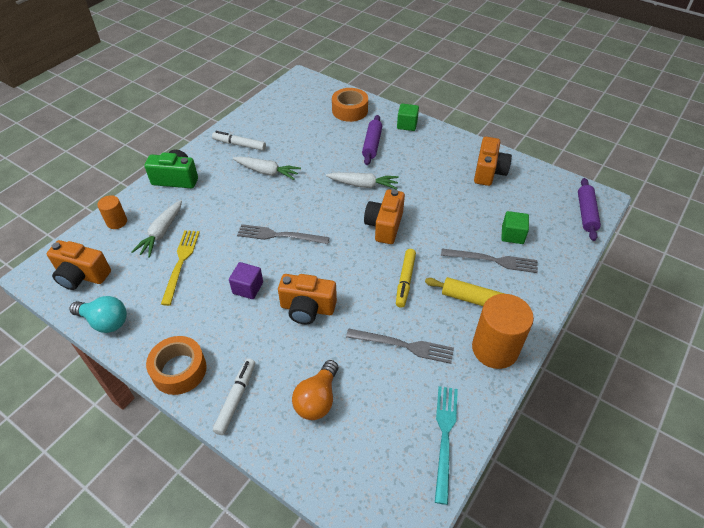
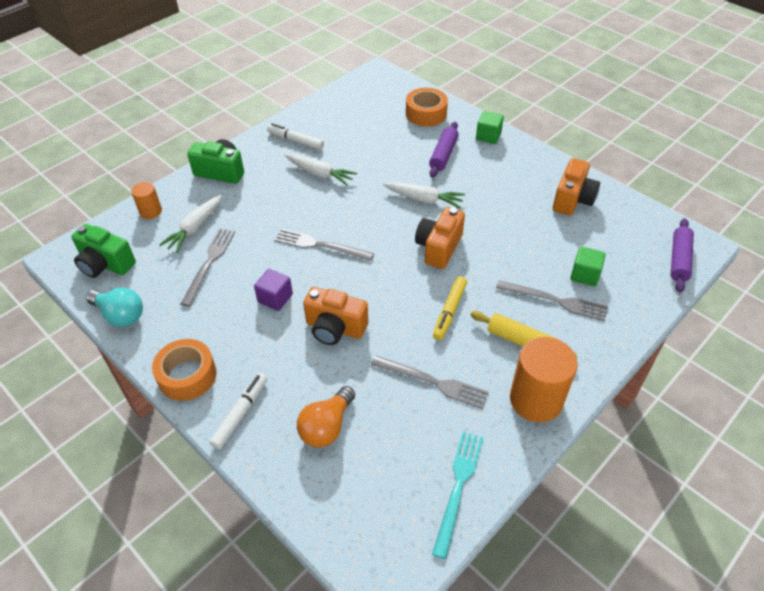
camera: 10 degrees right, 0 degrees up
orange camera [47,240,111,290] -> green camera [71,224,136,278]
yellow fork [161,230,200,306] -> grey fork [181,228,235,307]

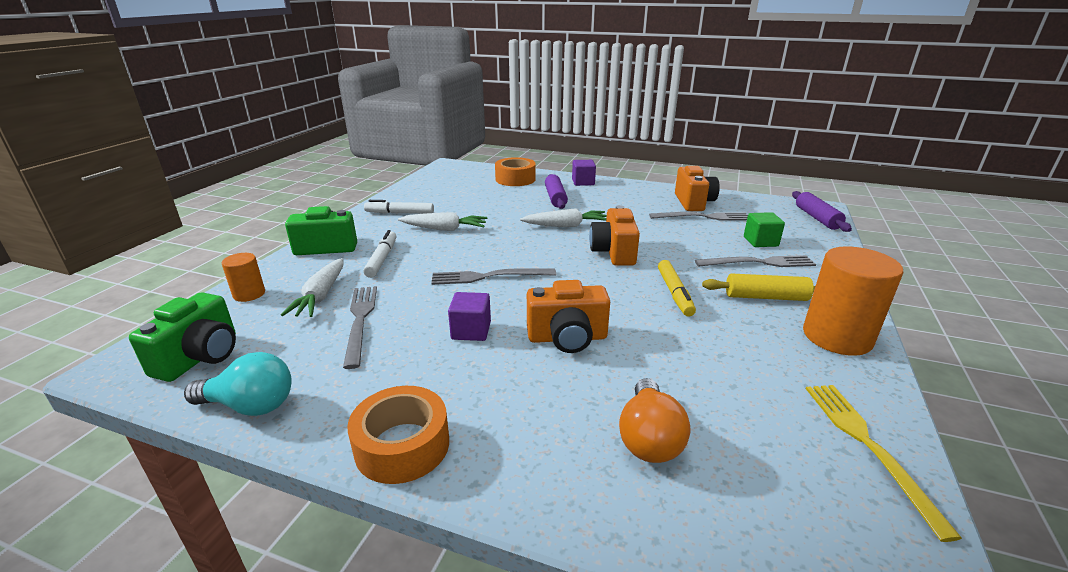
camera: 25 degrees left, 20 degrees down
green camera [71,224,136,278] -> green camera turned 75 degrees counterclockwise [129,292,236,382]
white marker [209,373,267,449] -> white marker moved to [363,230,396,278]
grey fork [371,356,489,409] -> grey fork moved to [649,212,748,221]
turquoise fork [432,432,484,559] -> yellow fork [806,385,962,542]
green cube [476,111,504,144] -> purple cube [572,160,596,186]

